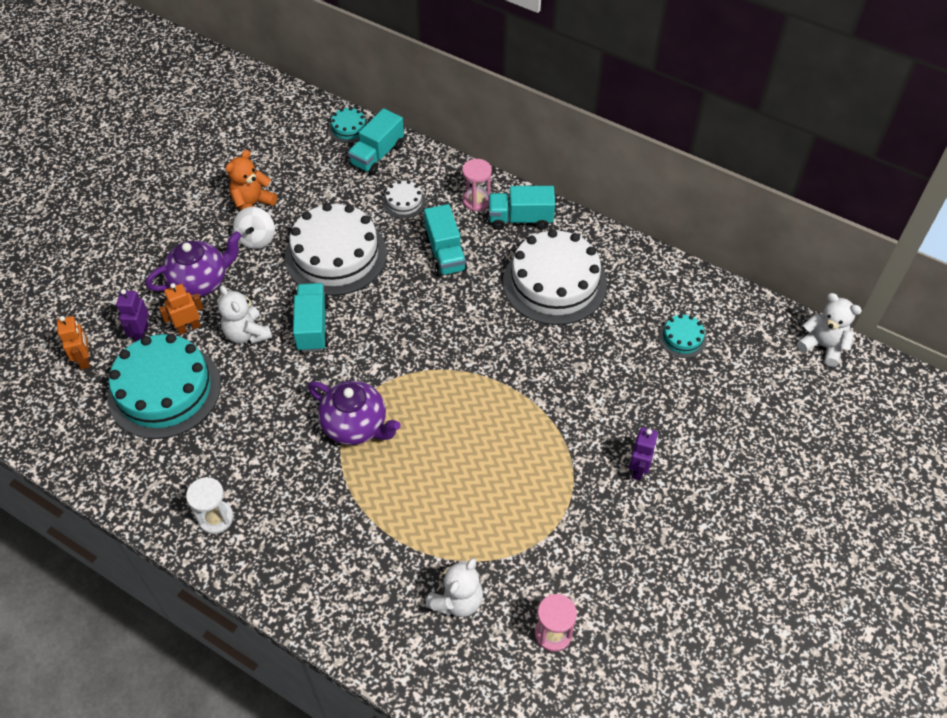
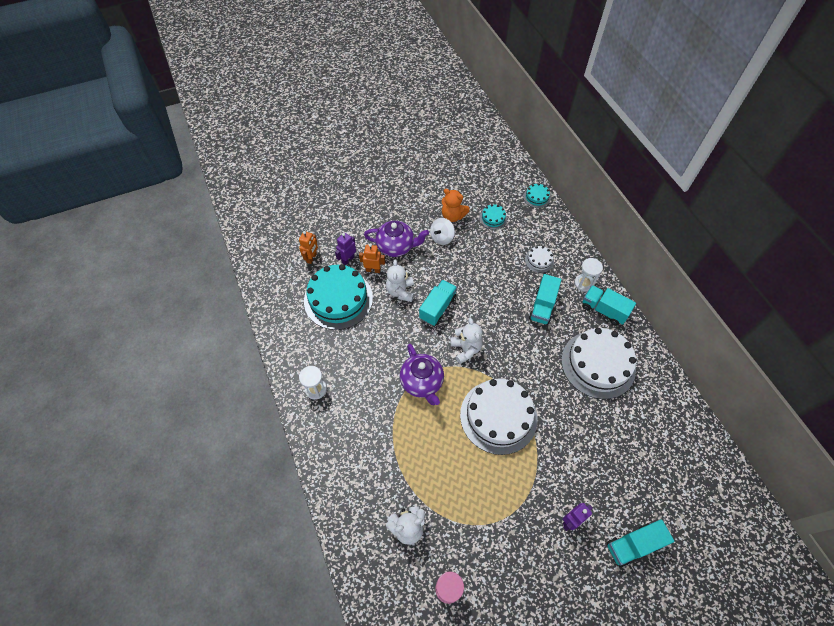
camera: 35 degrees right, 5 degrees up
orange teddy bear [225,150,277,210] -> orange teddy bear turned 135 degrees counterclockwise [442,189,470,222]
white cake [285,203,387,296] -> white cake moved to [460,379,537,455]
turquoise truck [348,108,404,175] -> turquoise truck moved to [607,519,674,567]
pink hourglass [462,159,492,211] -> white hourglass [574,258,603,292]
turquoise cake [659,314,707,358] -> turquoise cake moved to [479,204,507,230]
white teddy bear [797,293,862,367] -> white teddy bear moved to [450,318,483,364]

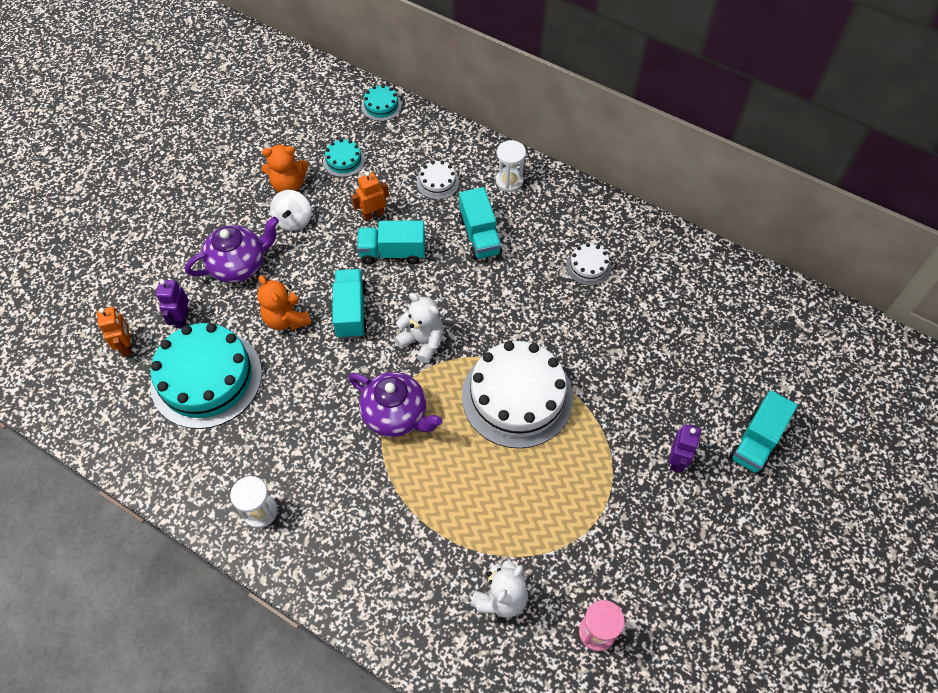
camera: 35 degrees left, 0 degrees up
orange robot [359,244,385,273] -> orange robot moved to [351,171,389,221]
white teddy bear [386,260,414,302] -> orange teddy bear [257,275,311,330]
white cake [561,328,636,399] -> white cake [566,243,611,286], size x0.44
turquoise truck [582,285,636,326] -> turquoise truck moved to [357,220,425,265]

